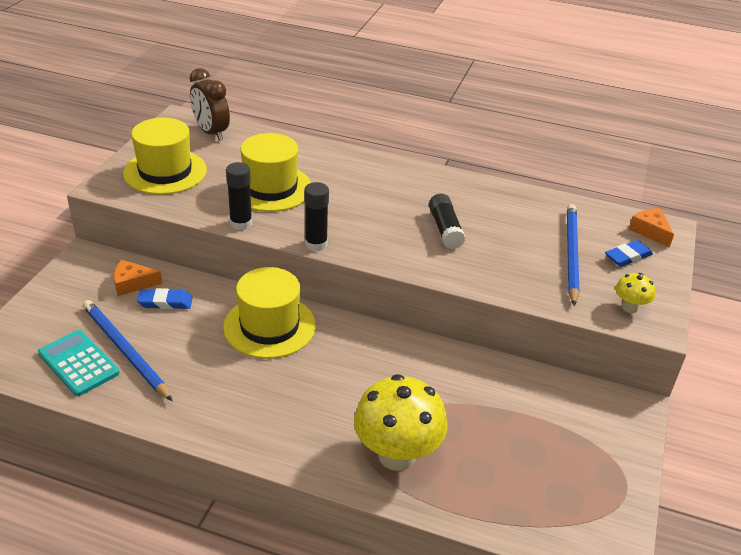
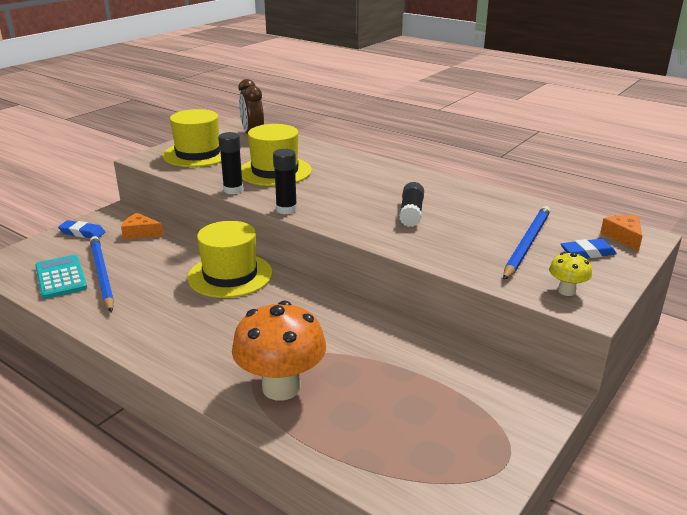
camera: 20 degrees right, 10 degrees down
blue eraser [137,288,193,309] -> blue eraser moved to [58,220,105,238]
yellow mushroom [354,374,448,471] -> orange mushroom [232,301,326,401]

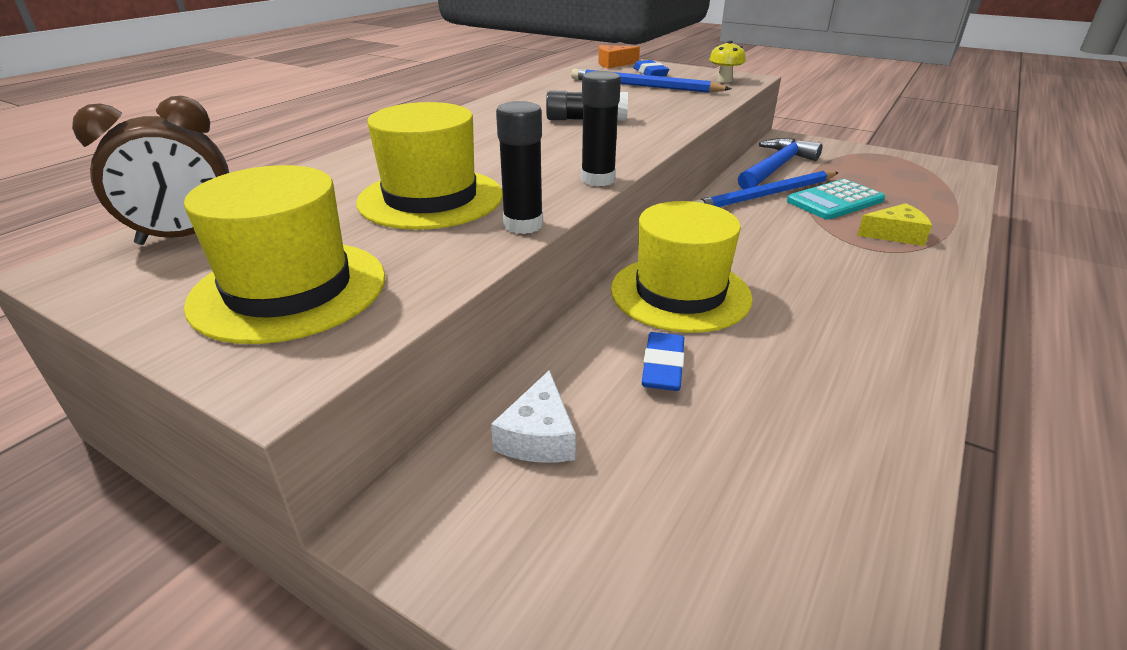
camera: 95 degrees left, 5 degrees up
turquoise calculator [35,255,87,299] -> turquoise calculator moved to [787,179,885,220]
blue eraser [58,220,105,238] -> blue eraser moved to [642,332,684,391]
blue pencil [90,236,114,312] -> blue pencil moved to [693,171,839,207]
orange cheese [121,213,163,239] -> white cheese [491,370,576,463]
orange mushroom [232,301,326,401] -> yellow cheese [857,203,932,246]
none -> blue hammer [738,138,822,189]

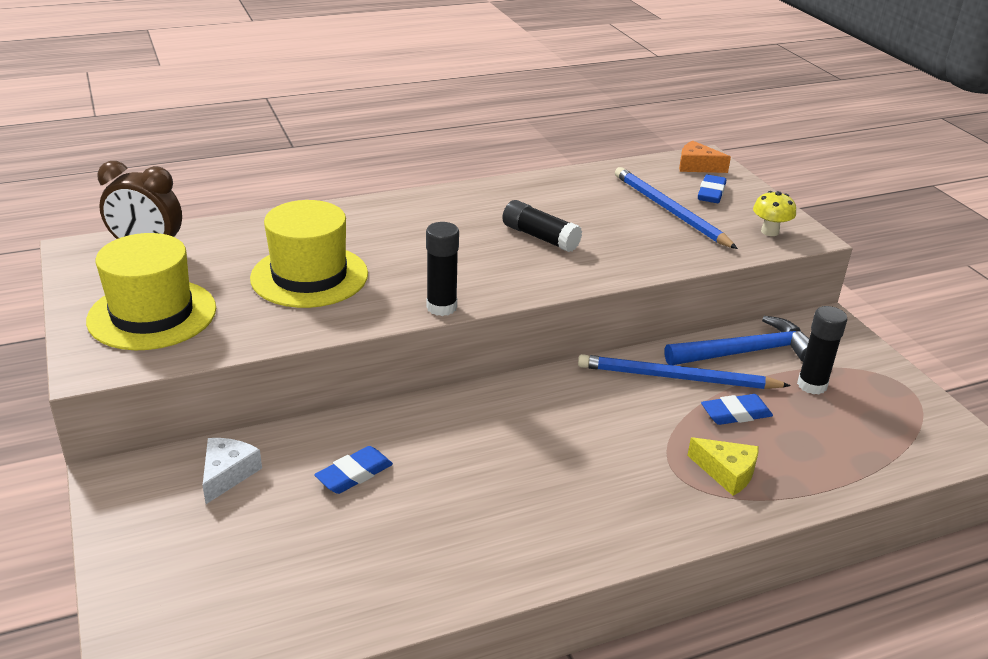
camera: 35 degrees right, 0 degrees up
white cheese [491,370,576,463] -> white cheese turned 150 degrees clockwise [202,438,262,504]
black glue stick [496,101,543,234] -> black glue stick moved to [797,306,848,394]
yellow hat [611,201,753,333] -> none
turquoise calculator [787,179,885,220] -> blue eraser [701,394,773,425]

